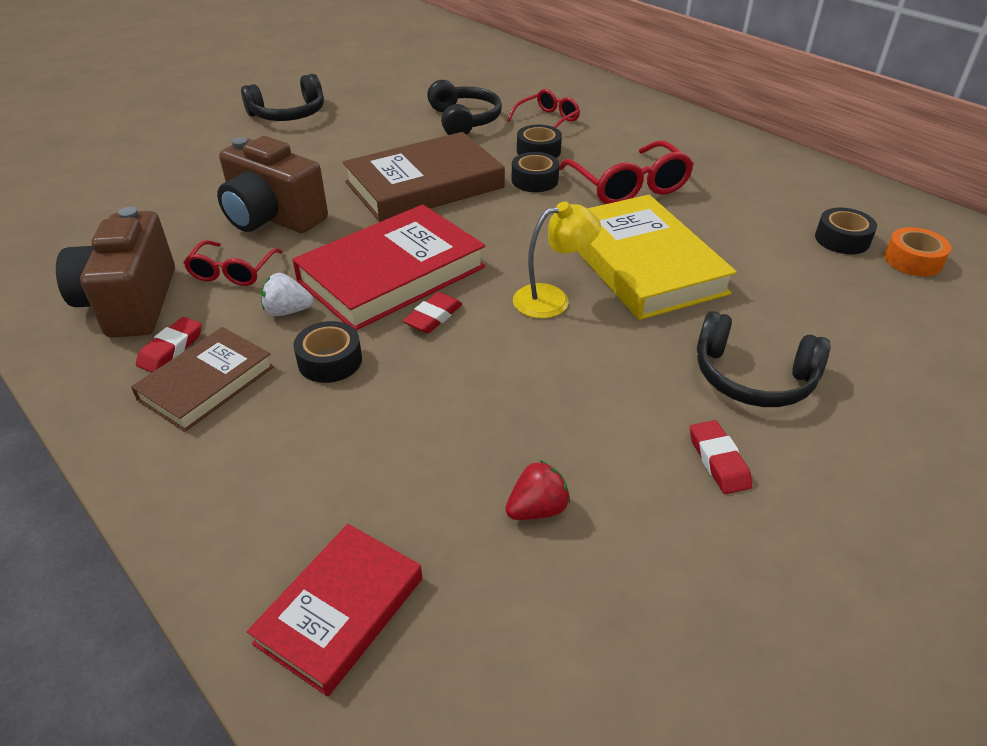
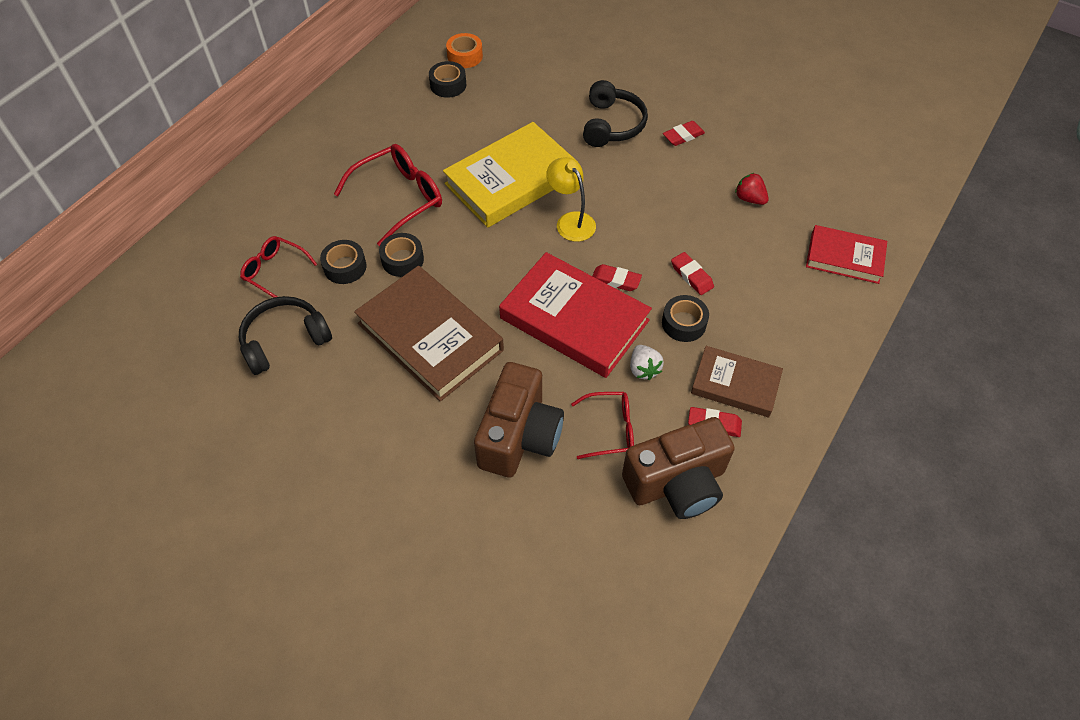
camera: 105 degrees left, 15 degrees up
black headphones [241,74,324,121] -> none
none -> red eraser [671,252,714,295]

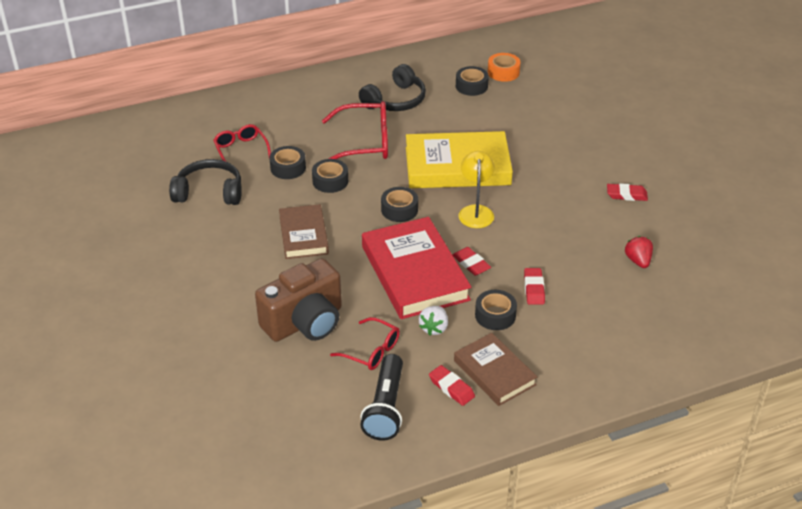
camera: 35 degrees right, 15 degrees down
brown book [354,266,504,401] -> brown book [279,204,329,259], size x0.60
black headphones [583,80,648,147] -> black headphones moved to [359,64,426,111]
brown camera [622,417,735,519] -> black flashlight [360,354,403,441]
red book [806,225,887,284] -> none
none -> black tape [381,187,418,222]

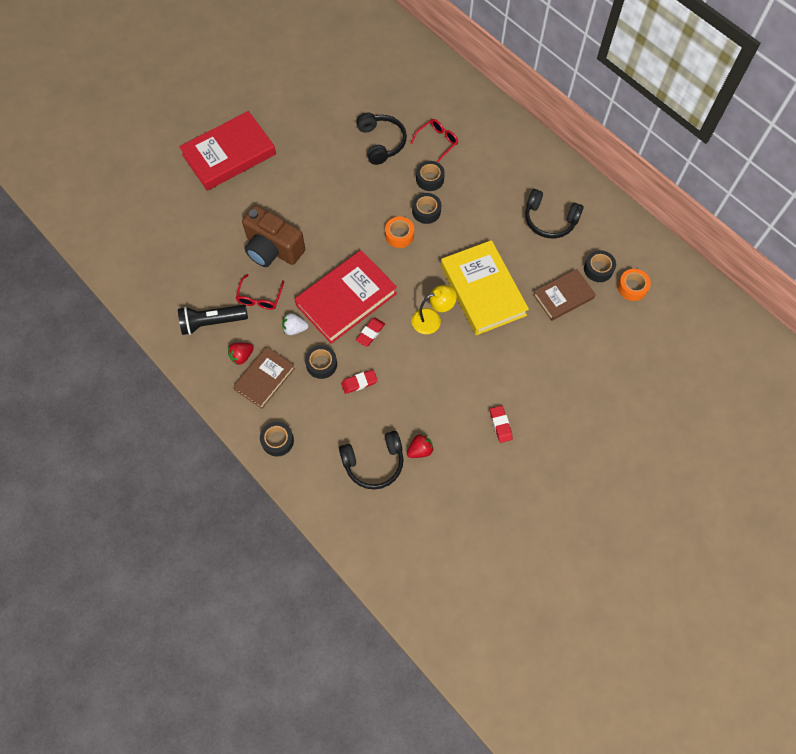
camera: 70 degrees right, 25 degrees up
brown book [279,204,329,259] -> brown book moved to [533,269,596,321]
red glasses [322,101,388,159] -> none
black tape [381,187,418,222] -> black tape moved to [260,422,294,457]
red eraser [429,365,475,406] -> red strawberry [228,343,254,365]
none -> red book [179,111,276,191]
none -> black headphones [339,431,404,490]
none -> orange tape [385,217,414,248]

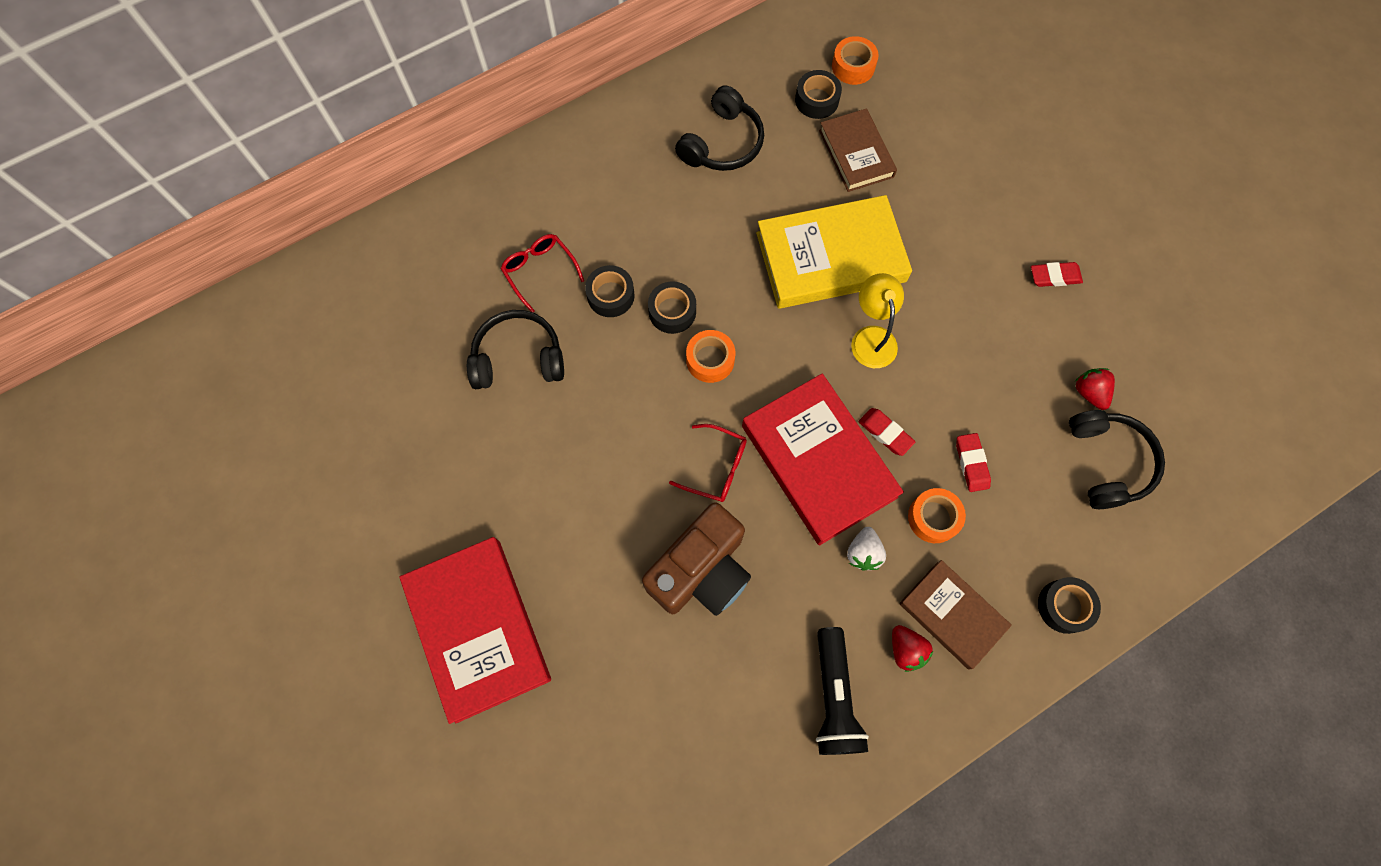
camera: 80 degrees left, 5 degrees up
red glasses [235,274,284,310] -> red glasses moved to [669,424,747,502]
black tape [305,345,337,379] -> orange tape [908,488,966,543]

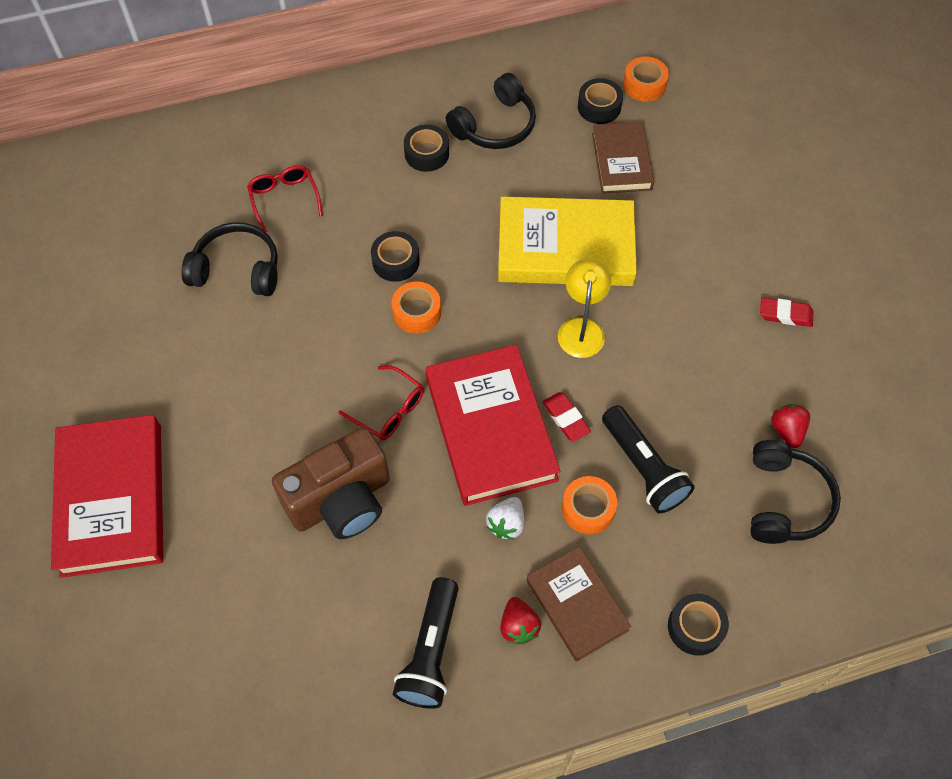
camera: 15 degrees right, 10 degrees down
black tape [585,265,635,317] -> black tape moved to [404,125,449,172]
red eraser [956,433,991,492] -> black flashlight [602,405,695,513]

